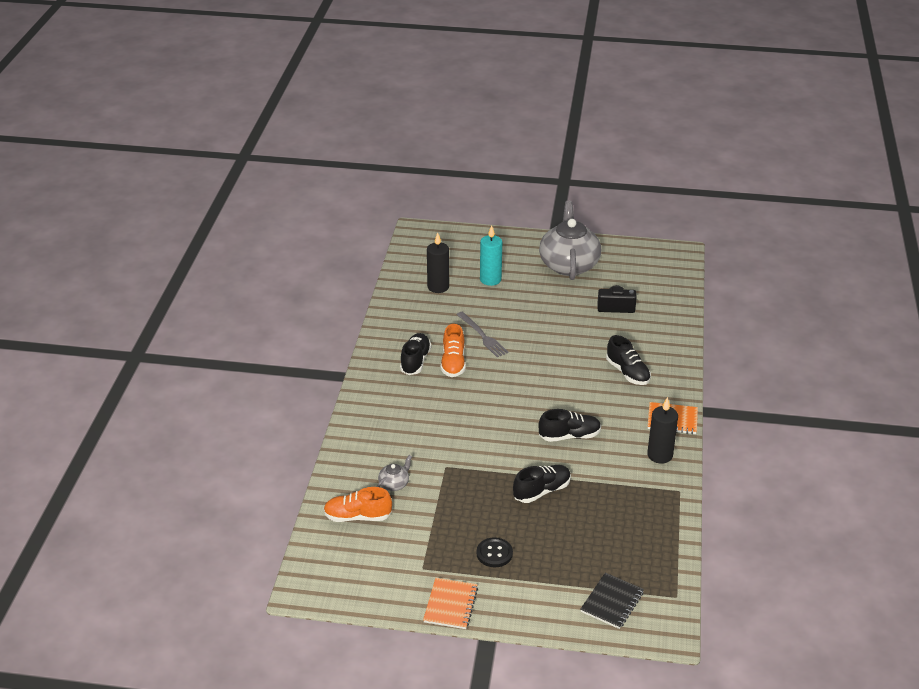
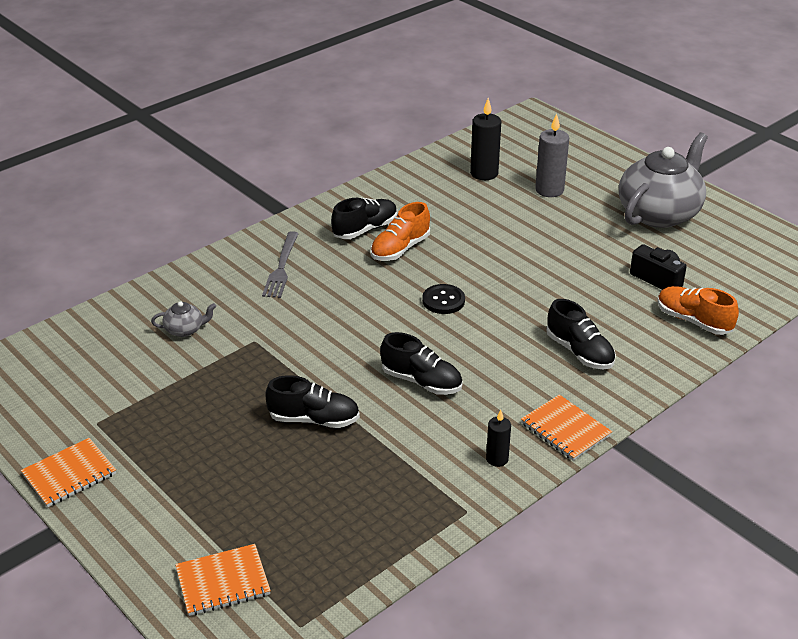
camera: 40 degrees right, 0 degrees up
orange shoe [324,487,392,522] -> orange shoe moved to [658,286,739,335]
grey fork [456,312,509,357] -> grey fork moved to [262,231,299,298]
black button [477,537,513,567] -> black button moved to [422,284,465,314]
turquoise candle [480,225,502,286] -> grey candle [535,114,569,197]
black notebook [580,573,644,629] -> orange notebook [175,544,271,616]
black shoe [606,335,651,385] -> black shoe turned 45 degrees counterclockwise [546,299,616,369]
black candle [647,397,678,464] -> black candle [486,410,511,467], size x0.59

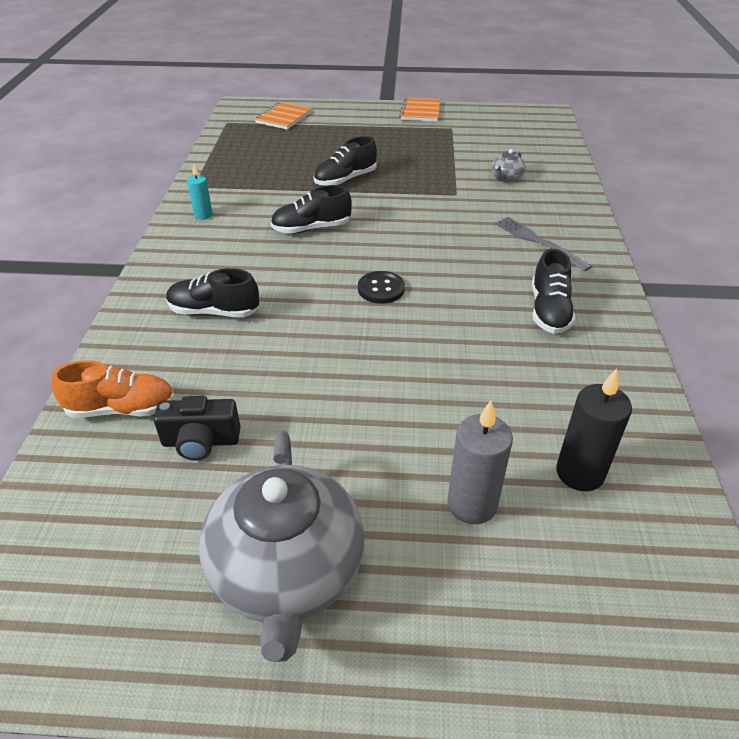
camera: 135 degrees right, 5 degrees up
orange shoe [371,202,430,261] -> none
black candle [486,410,511,467] -> turquoise candle [187,164,213,220]
orange notebook [521,395,612,461] -> none

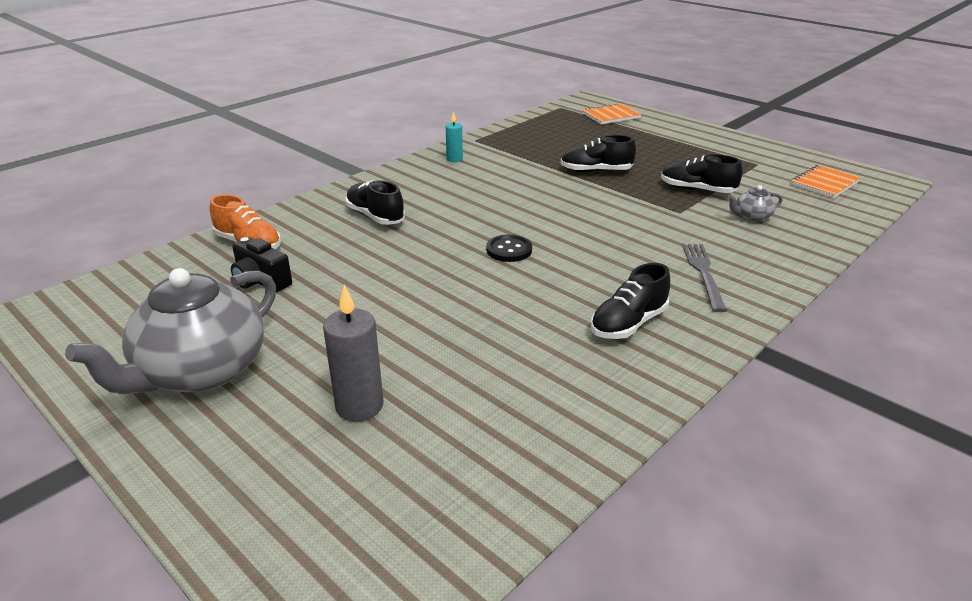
camera: 40 degrees right, 10 degrees down
black shoe [270,185,352,234] -> black shoe moved to [661,154,742,193]
orange notebook [399,98,440,122] -> orange notebook moved to [791,165,861,198]
black candle [556,368,632,491] -> none

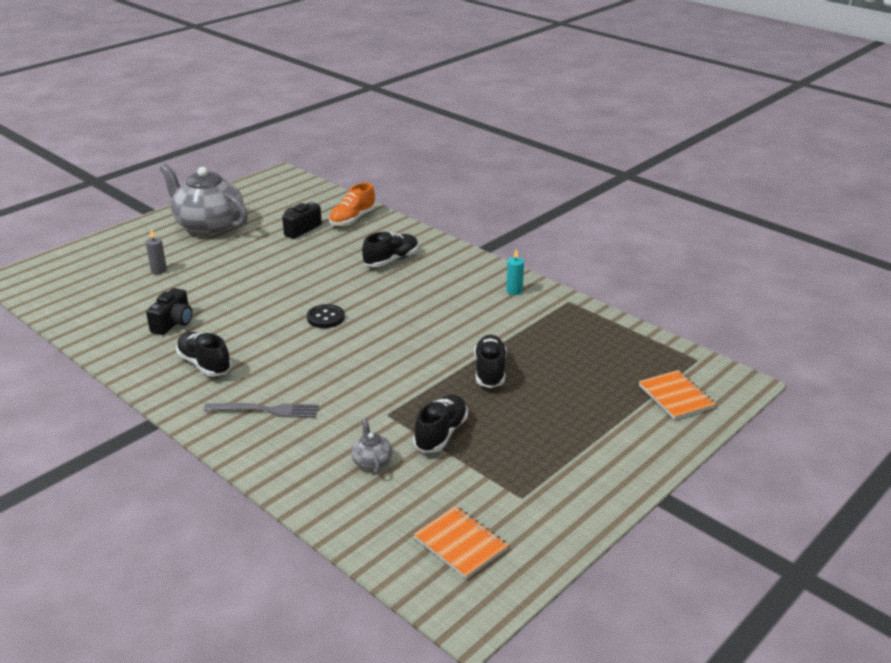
camera: 90 degrees right, 0 degrees up
grey candle [323,285,383,421] -> grey candle [145,229,167,274], size x0.59
none -> black camera [146,288,192,335]

